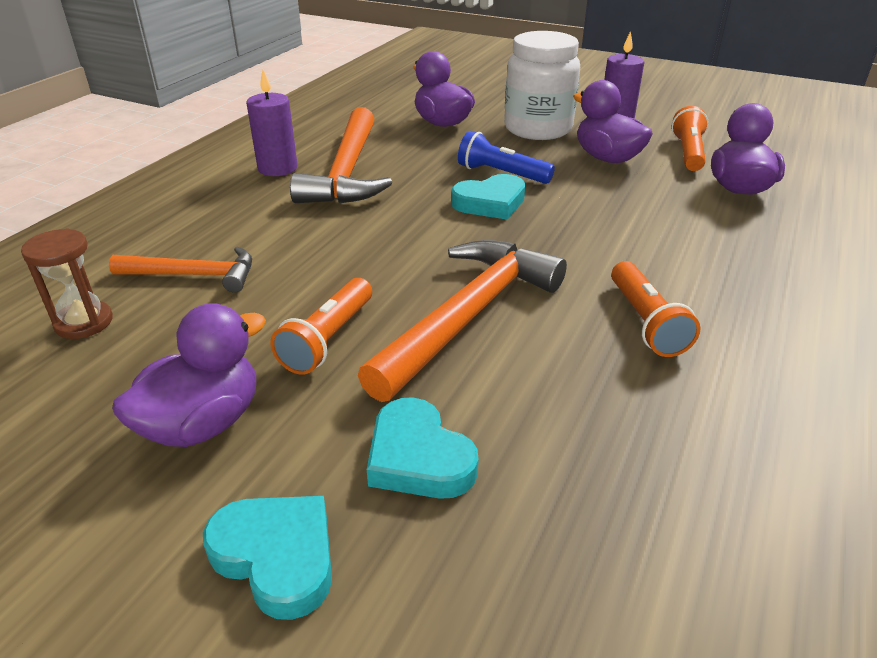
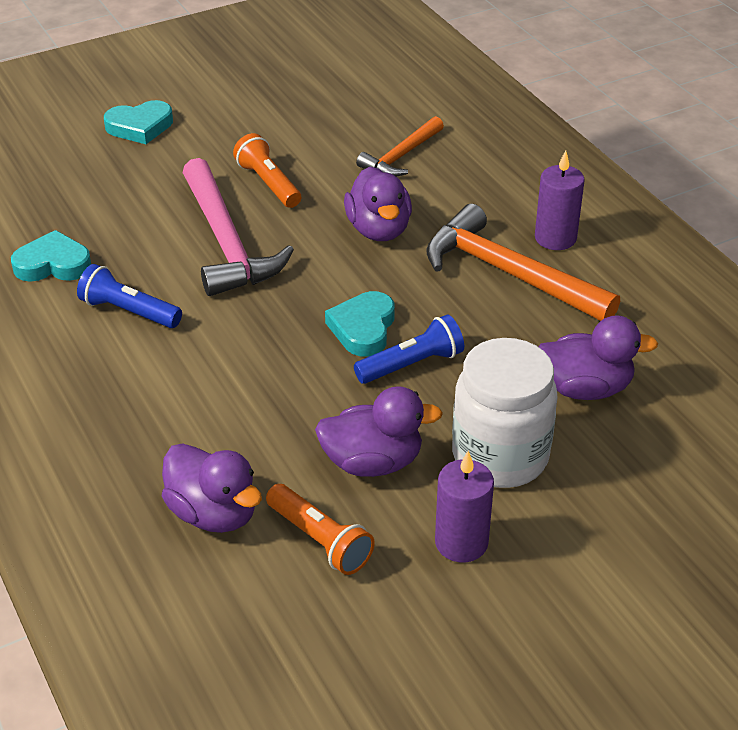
camera: 125 degrees right, 5 degrees up
brown hourglass [21,229,113,339] -> none
purple duck [112,303,266,447] -> purple duck moved to [344,167,412,241]
orange hammer [358,240,567,402] -> pink hammer [182,158,294,296]
turquoise heart [367,397,479,499] -> turquoise heart moved to [11,230,91,282]
orange flashlight [611,261,700,357] -> blue flashlight [77,264,182,328]

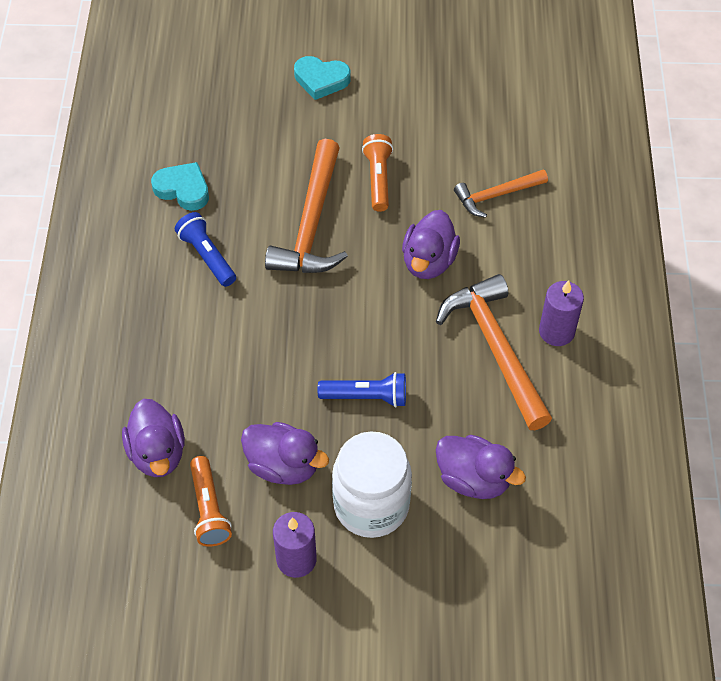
camera: 30 degrees right, 15 degrees up
pink hammer [182,158,294,296] -> orange hammer [265,139,348,273]
turquoise heart [325,291,395,357] -> none

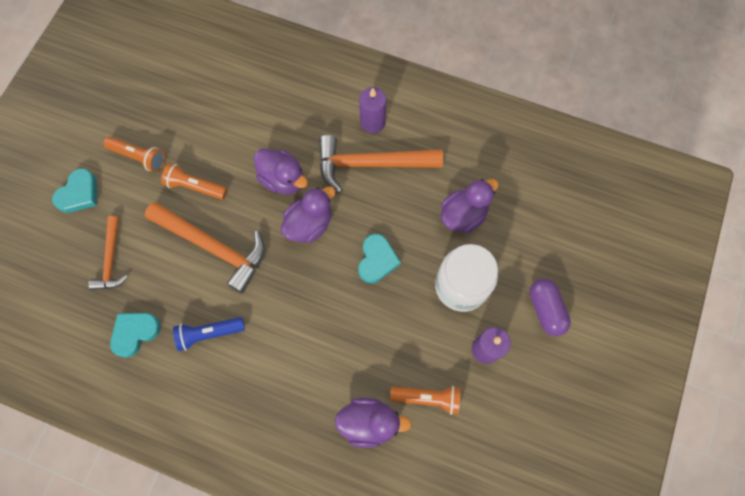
camera: 70 degrees left, 15 degrees up
purple duck [241,422,329,485] -> purple duck moved to [281,186,336,243]
blue flashlight [318,372,406,408] -> turquoise heart [358,234,401,283]
orange hammer [454,170,548,218] -> orange hammer moved to [88,216,128,290]
none -> orange flashlight [103,137,165,172]
none -> purple capsule [529,278,571,336]

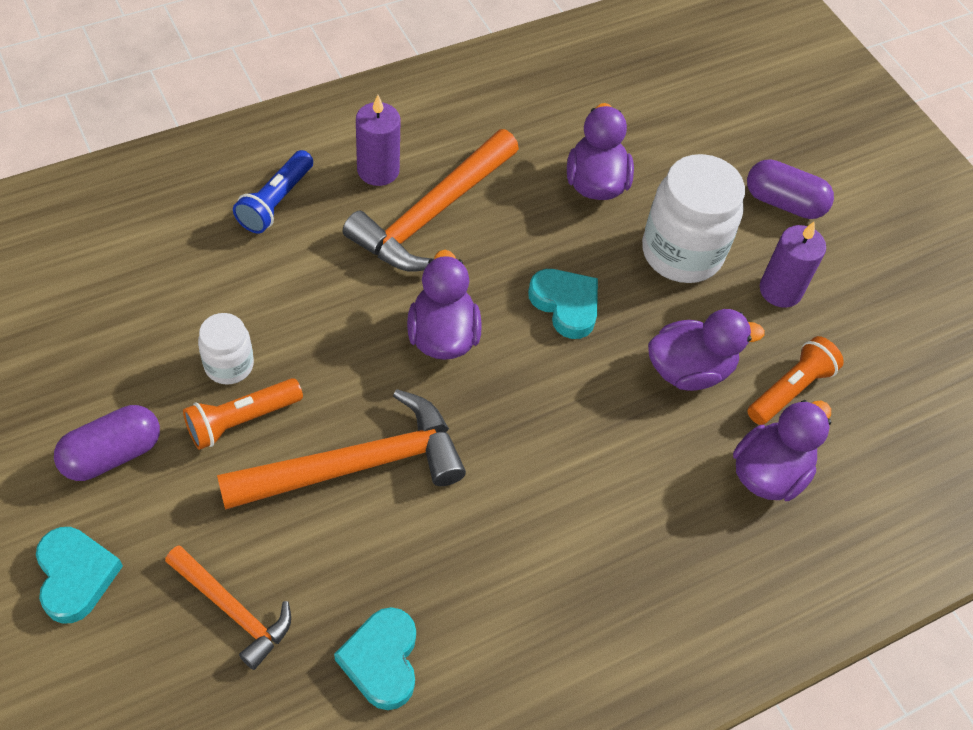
camera: 55 degrees left, 15 degrees down
orange flashlight [103,137,165,172] -> purple capsule [54,405,160,481]
blue flashlight [173,317,245,351] -> blue flashlight moved to [233,150,313,234]
purple duck [254,149,308,194] -> purple duck moved to [648,309,765,391]
none -> white jar [198,313,254,385]

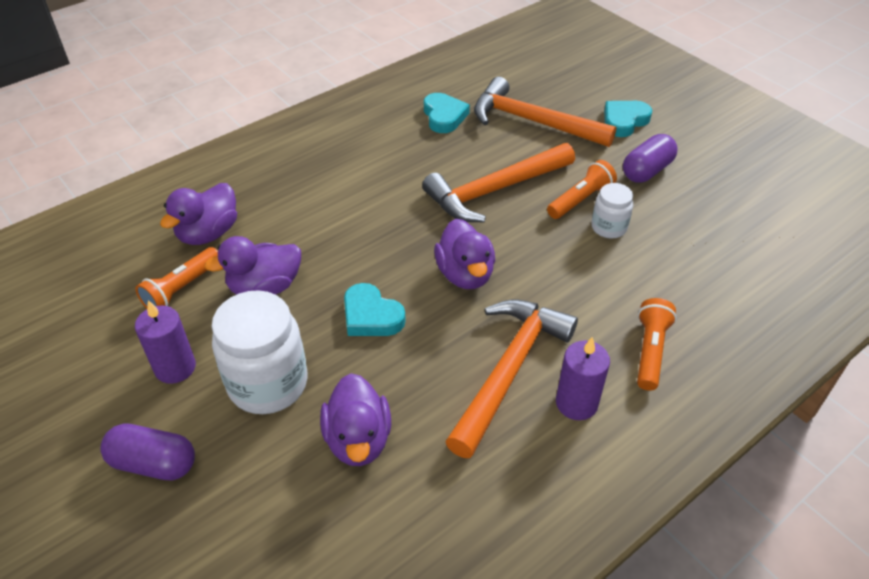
camera: 175 degrees right, 10 degrees down
turquoise heart [36,527,123,624] -> turquoise heart turned 75 degrees clockwise [604,101,652,137]
orange hammer [165,545,291,670] -> orange hammer [474,77,617,147], size x1.71
blue flashlight [233,150,313,234] -> orange flashlight [637,298,677,391]

